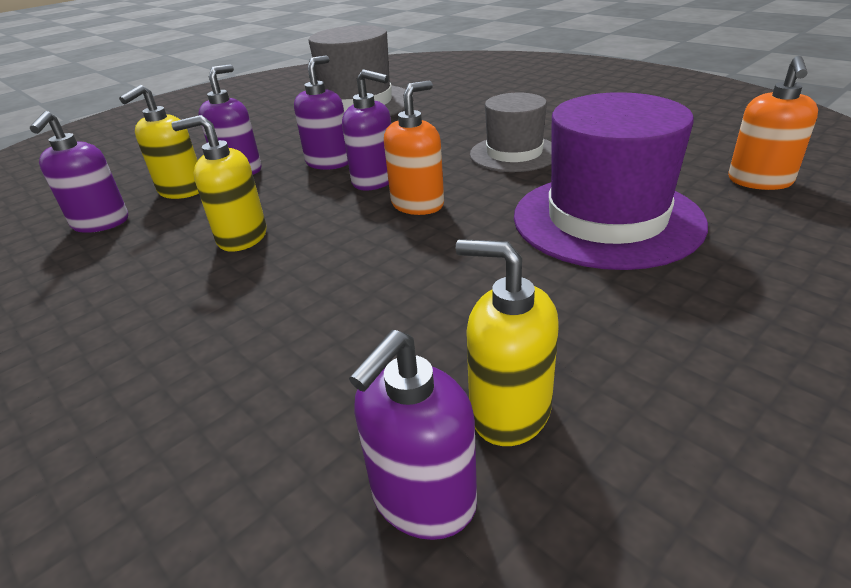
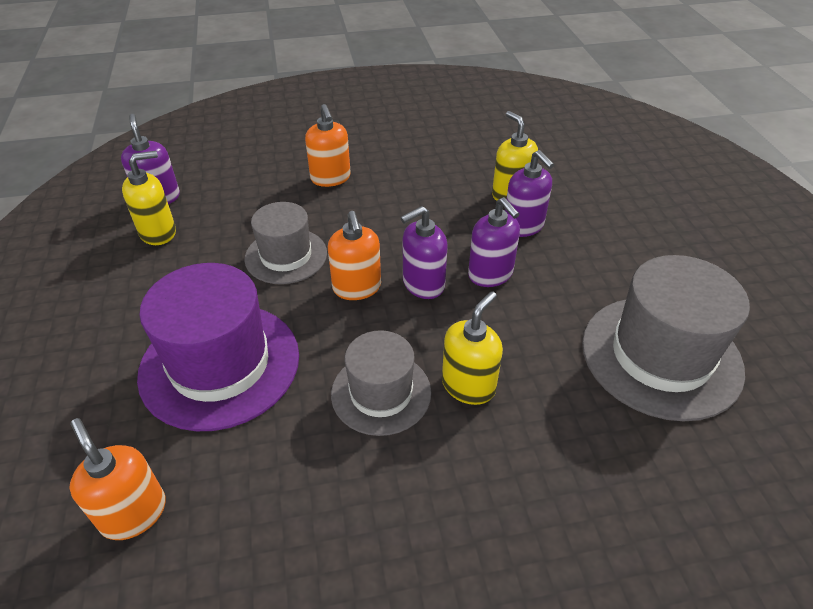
camera: 120 degrees right, 10 degrees up
purple soap dispenser [30,111,128,233] -> none
yellow soap dispenser [171,115,266,252] -> yellow soap dispenser moved to [442,291,503,405]
none -> grey hat [244,202,327,284]
none -> orange soap dispenser [305,104,351,187]

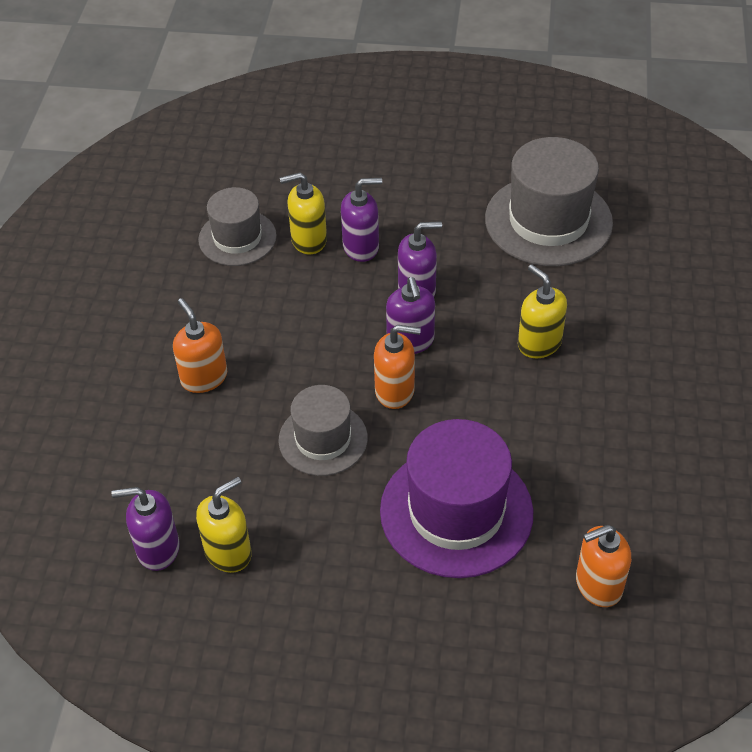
camera: 70 degrees left, 5 degrees up
yellow soap dispenser [122,151,176,245] -> yellow soap dispenser turned 60 degrees clockwise [196,477,252,573]
orange soap dispenser [305,104,351,187] -> orange soap dispenser turned 120 degrees counterclockwise [173,298,227,393]
grey hat [331,330,431,436] -> grey hat moved to [198,187,277,266]

